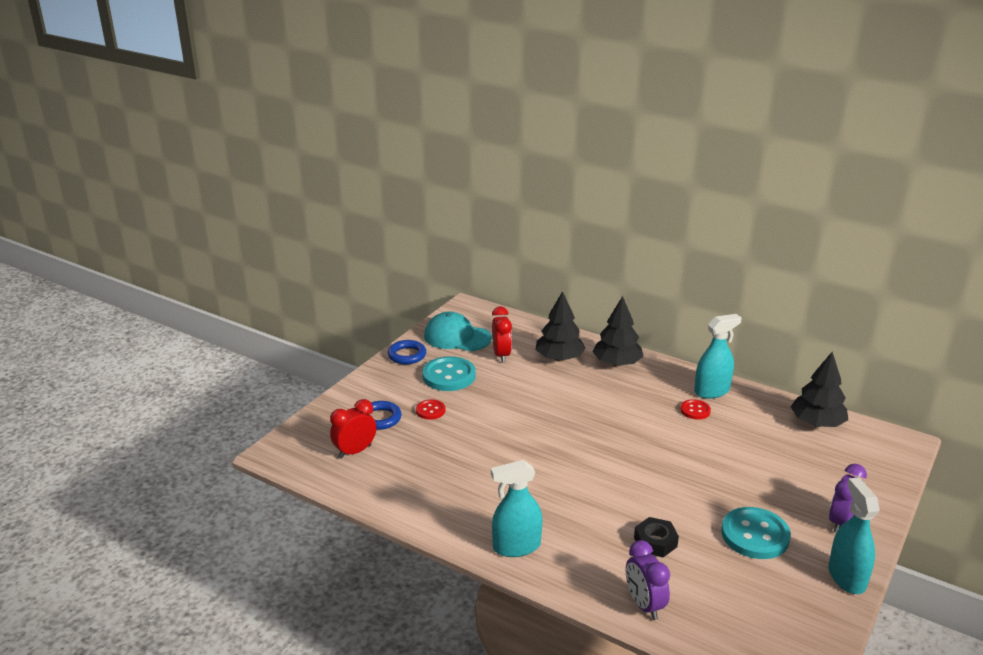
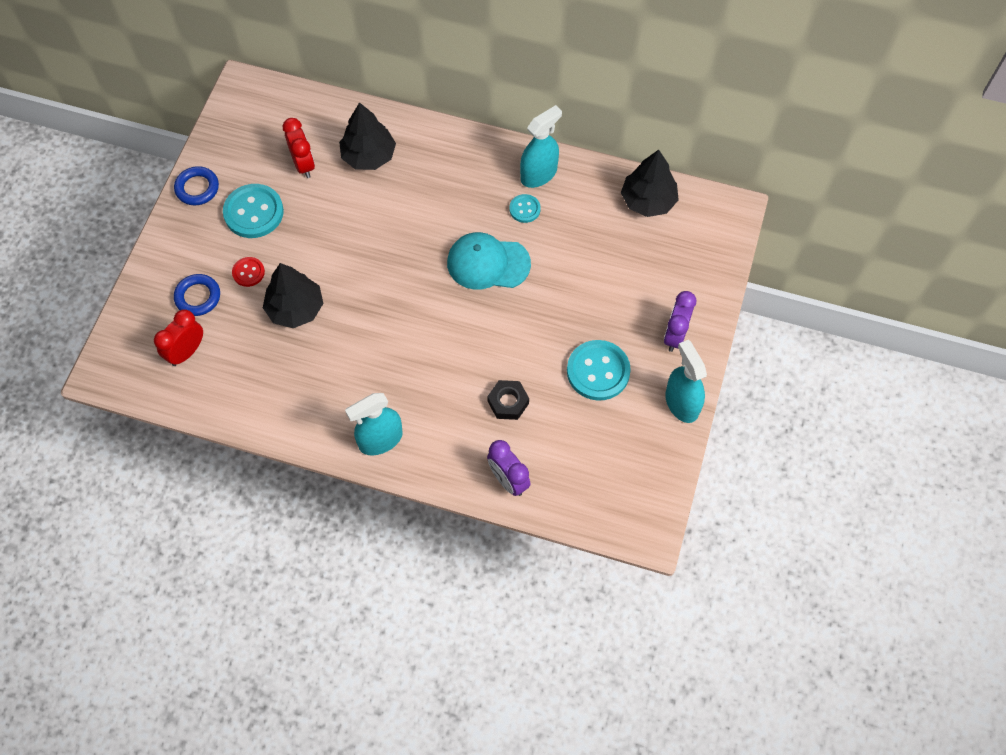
camera: 15 degrees left, 35 degrees up
turquoise cap [424,312,492,351] -> turquoise cap moved to [447,232,531,290]
black tree [592,296,644,367] -> black tree moved to [263,263,324,328]
red button [680,399,711,420] -> turquoise button [510,194,541,223]

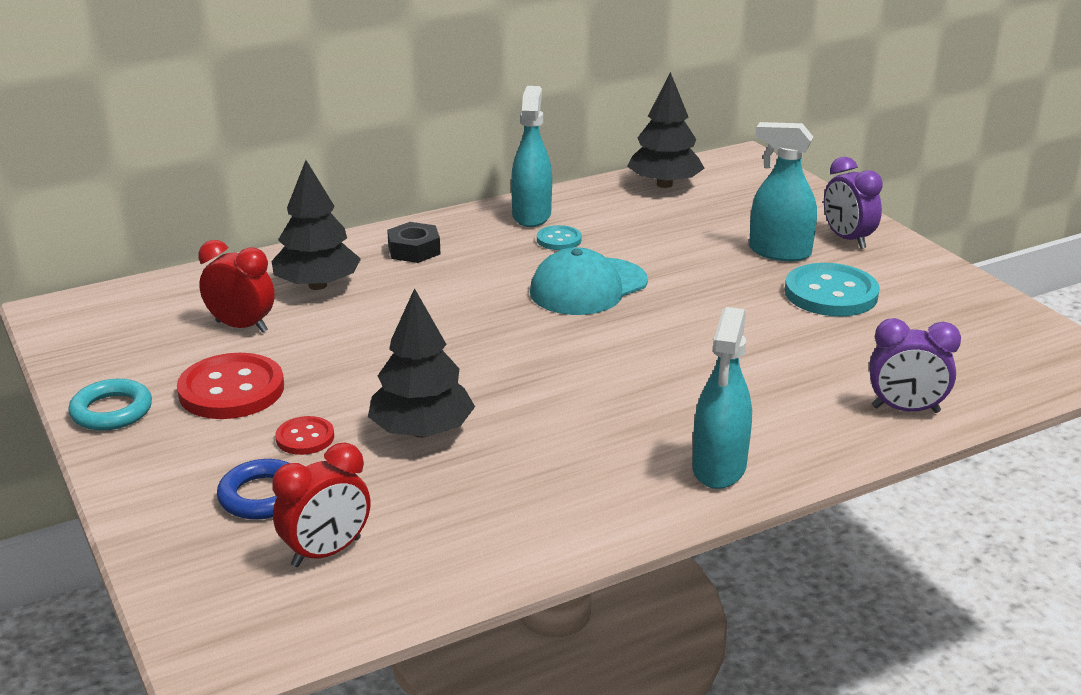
camera: 45 degrees left, 35 degrees down
red clock [154,309,203,366] -> red clock turned 120 degrees counterclockwise [272,443,371,567]
blue ring [174,166,219,205] -> turquoise ring [68,379,152,431]
turquoise button [223,184,284,238] -> red button [177,353,284,419]
black nut [487,380,529,420] -> black nut moved to [387,222,441,263]
turquoise spray bottle [665,340,707,423] -> turquoise spray bottle moved to [749,122,817,261]

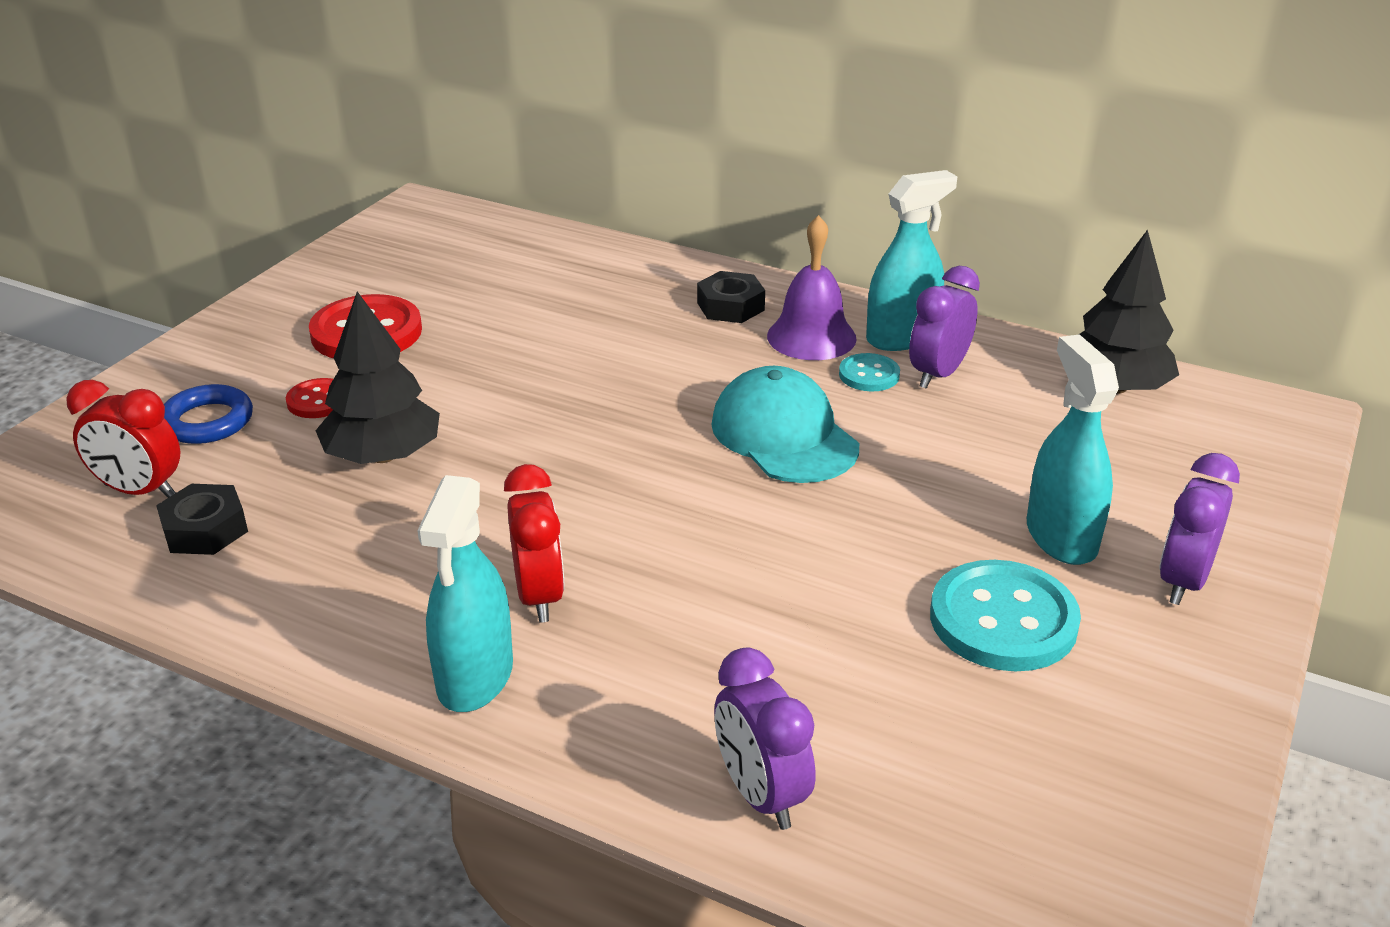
camera: 55 degrees right, 5 degrees up
turquoise ring [68,379,152,431] -> none
red clock [198,240,275,333] -> red clock moved to [504,464,564,623]
black tree [272,160,361,290] -> none
turquoise cap [530,247,648,315] -> turquoise cap turned 45 degrees clockwise [711,366,859,483]
turquoise spray bottle [692,307,752,489] -> turquoise spray bottle turned 60 degrees counterclockwise [417,475,513,712]
none -> black nut [156,484,248,555]
none -> purple bell [767,215,857,360]
none -> purple clock [909,266,980,389]

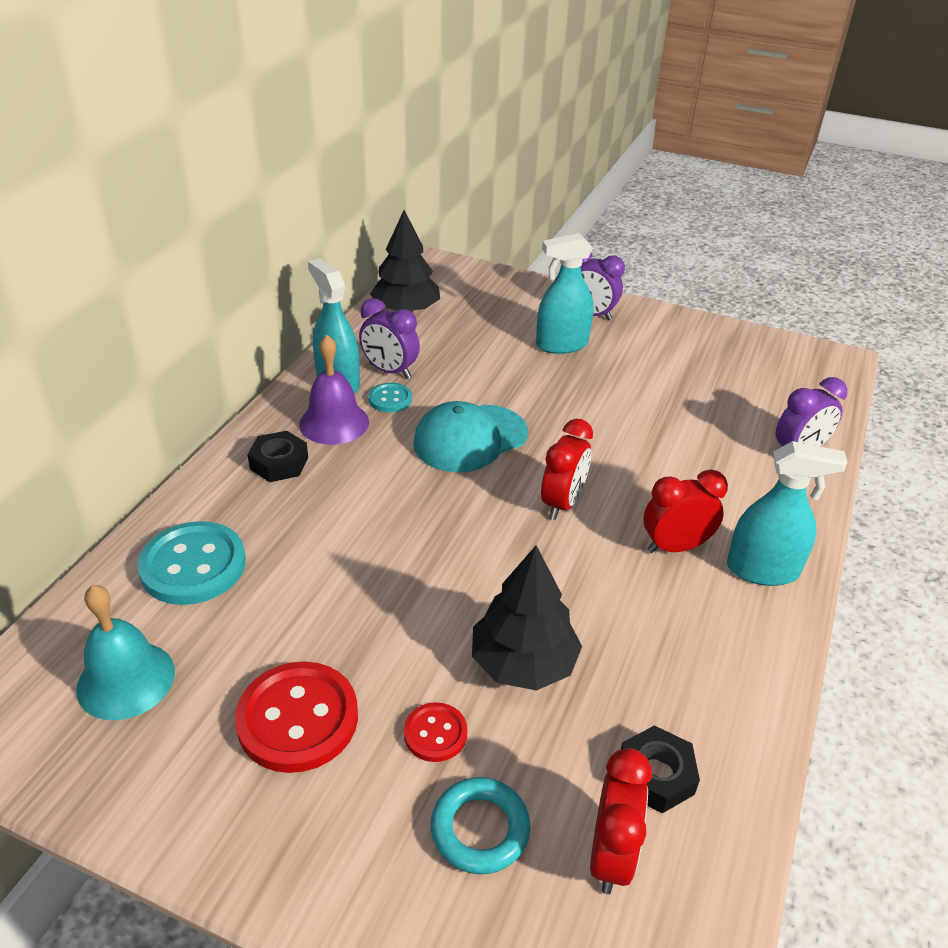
camera: 95 degrees left, 5 degrees up
blue ring [164,384,253,444] -> turquoise ring [431,777,531,874]
turquoise button [930,560,1081,671] -> turquoise button moved to [137,521,246,605]
none -> turquoise bell [76,585,175,720]
none -> red clock [541,419,593,520]

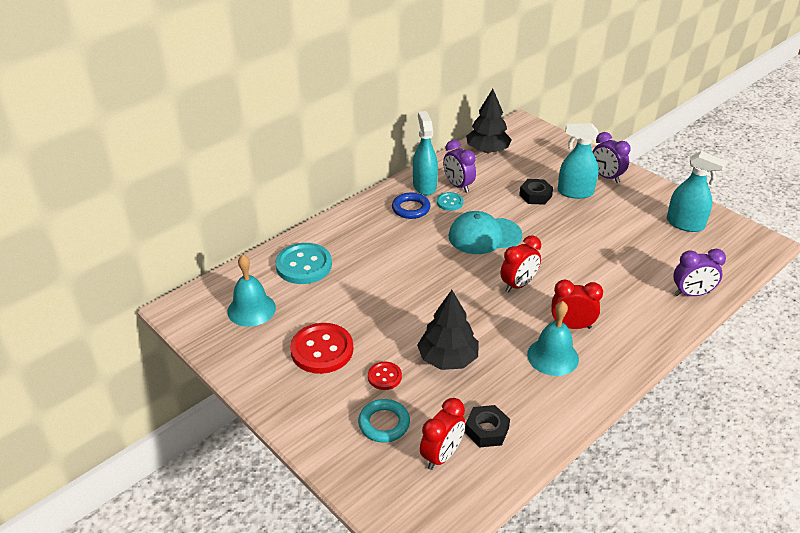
camera: 25 degrees right, 0 degrees up
black nut [247,431,308,482] -> black nut moved to [519,179,553,205]
purple bell [299,335,369,445] -> blue ring [392,192,431,219]
turquoise spray bottle [727,441,848,586] -> turquoise spray bottle moved to [667,151,727,232]
none -> turquoise bell [527,301,579,376]

